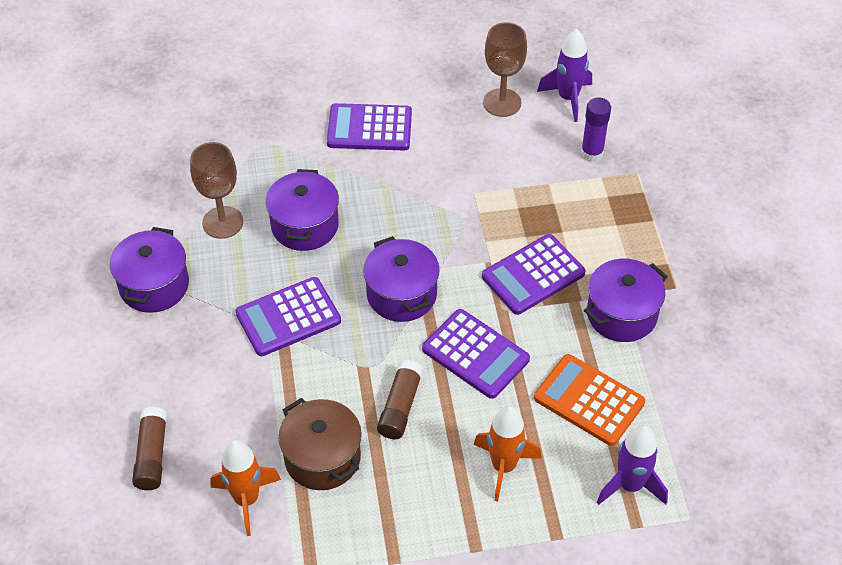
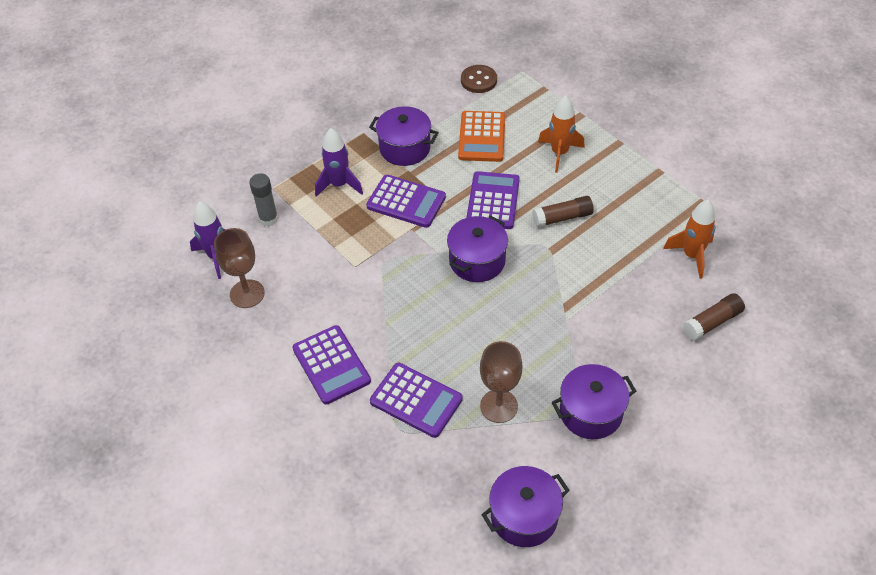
camera: 120 degrees left, 0 degrees up
purple calculator [236,277,341,356] -> purple calculator moved to [370,363,463,438]
purple pot [266,169,339,251] -> purple pot moved to [481,466,570,547]
brown pot [278,398,362,490] -> none
purple glue stick [581,97,611,162] -> grey glue stick [249,173,278,227]
purple rocket [597,425,668,505] -> purple rocket moved to [315,128,363,197]
none -> brown button [461,65,497,93]

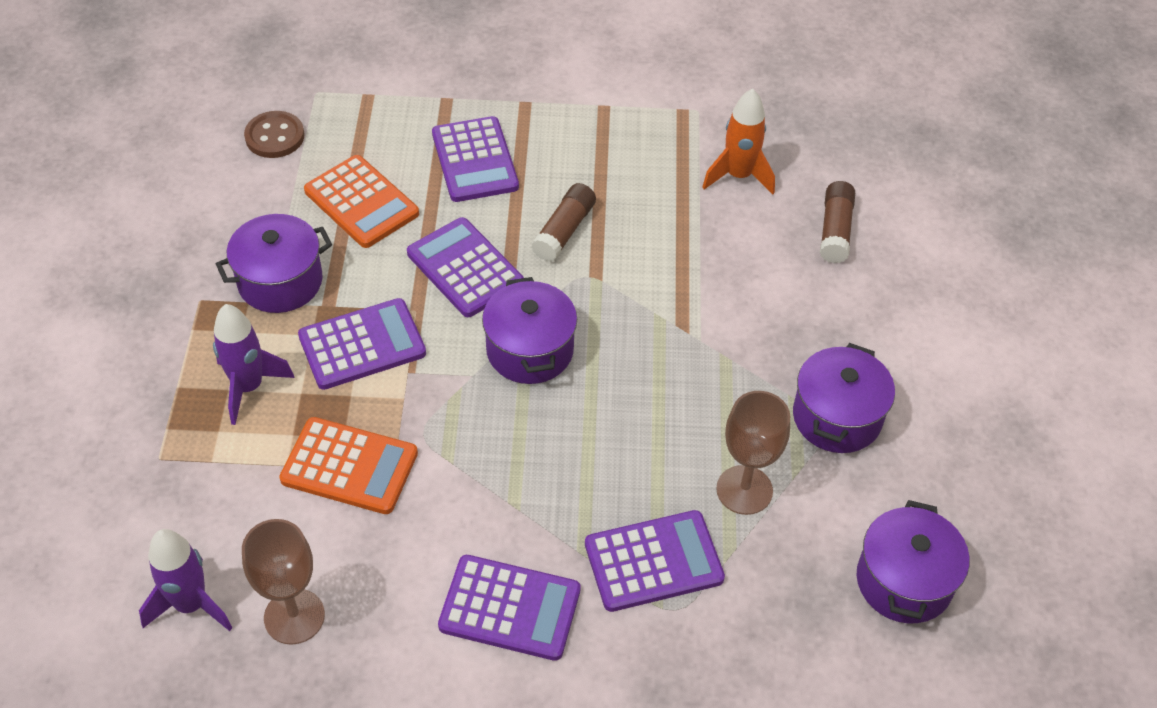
camera: 50 degrees left, 0 degrees up
grey glue stick [249,173,278,227] -> none
orange rocket [538,95,585,173] -> purple calculator [432,116,519,202]
none -> orange calculator [279,417,418,514]

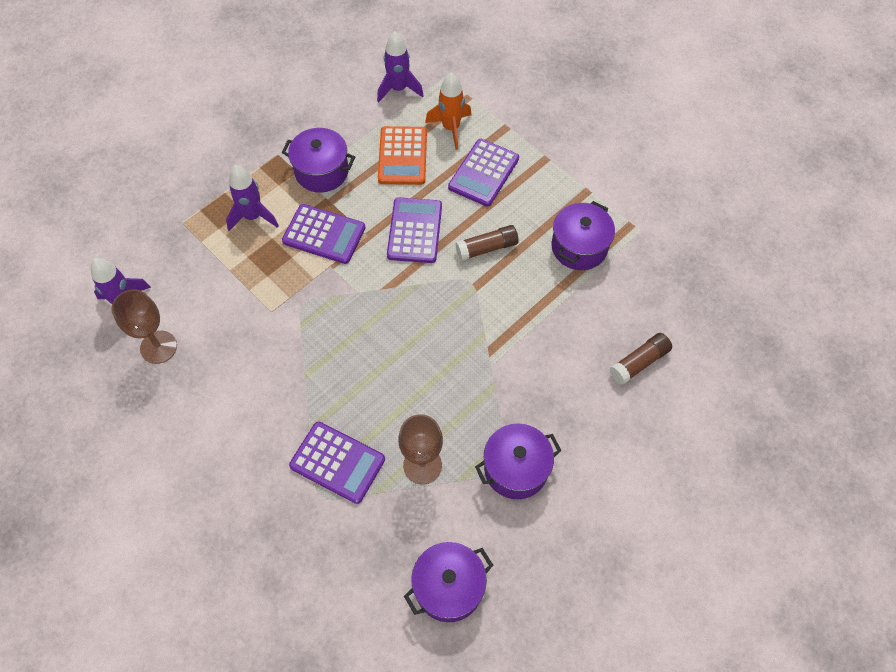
camera: 45 degrees right, 10 degrees up
brown button [244,111,304,158] -> purple rocket [377,31,424,103]
orange calculator [279,417,418,514] -> none
purple calculator [438,555,581,661] -> none
purple pot [482,277,577,384] -> purple pot moved to [552,201,615,270]
orange rocket [702,88,775,194] -> orange rocket moved to [425,72,472,150]

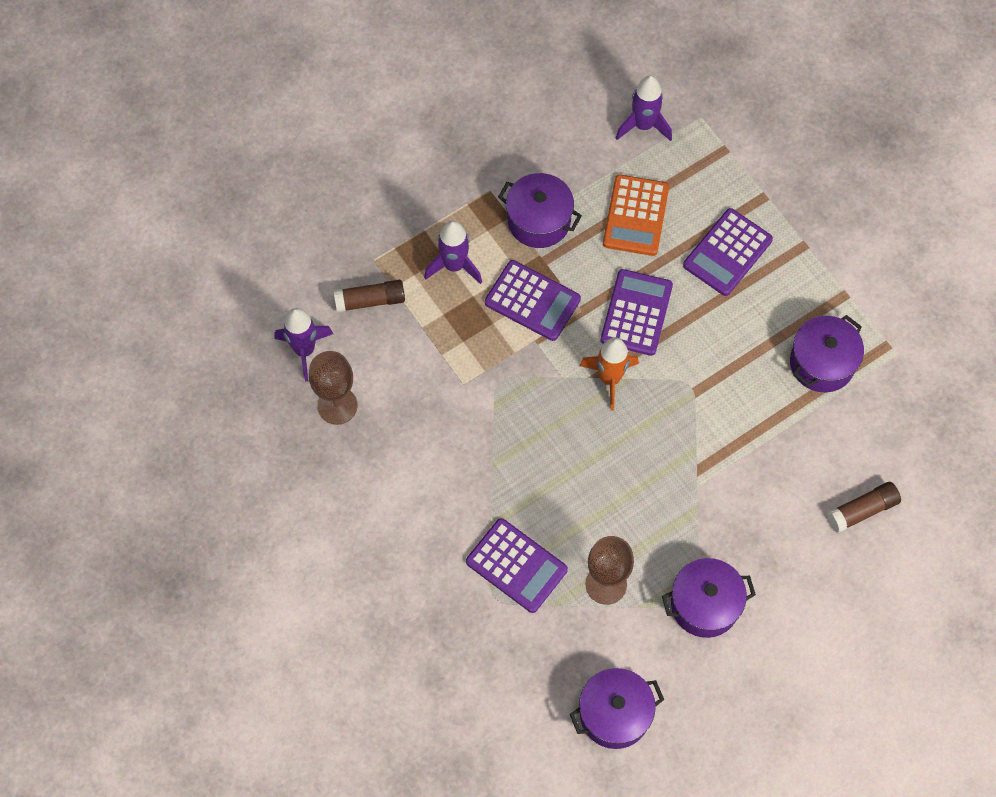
camera: 10 degrees right, 5 degrees up
orange rocket [425,72,472,150] -> orange rocket moved to [580,337,639,410]
brown glue stick [455,225,519,261] -> brown glue stick moved to [334,280,405,312]

